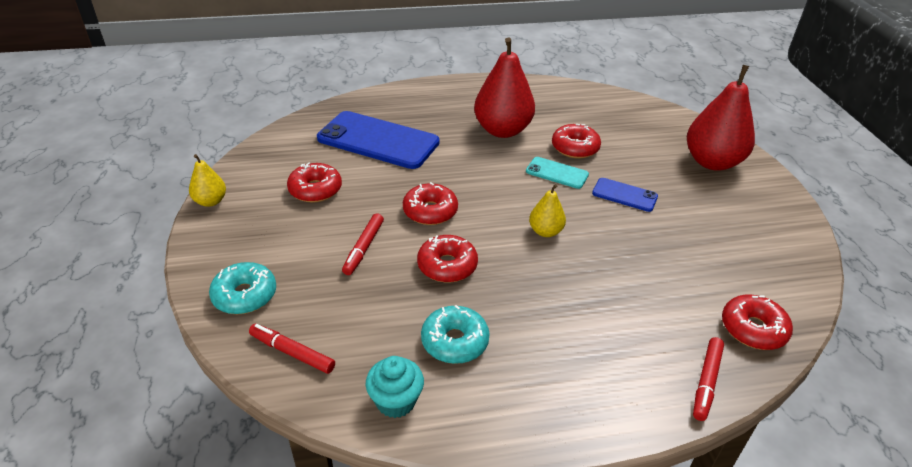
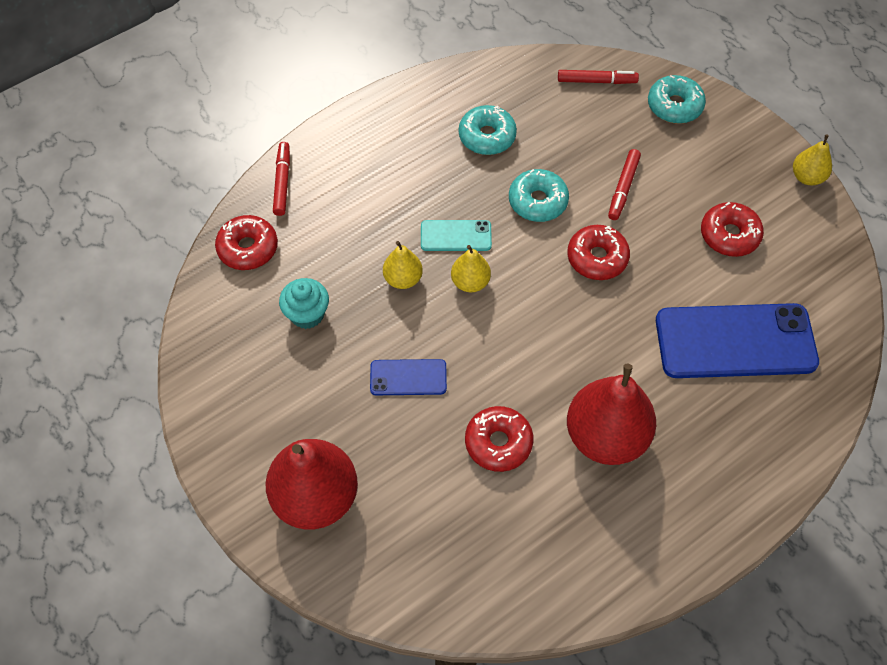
camera: 155 degrees right, 20 degrees up
red marker [342,213,384,275] -> red marker turned 150 degrees counterclockwise [608,149,641,220]
turquoise cupcake [366,356,424,418] -> turquoise cupcake moved to [279,278,329,329]
red donut [417,235,478,282] -> turquoise donut [509,169,569,222]
turquoise phone [526,157,589,189] -> turquoise phone moved to [421,220,492,251]
none -> yellow pear [383,241,423,289]

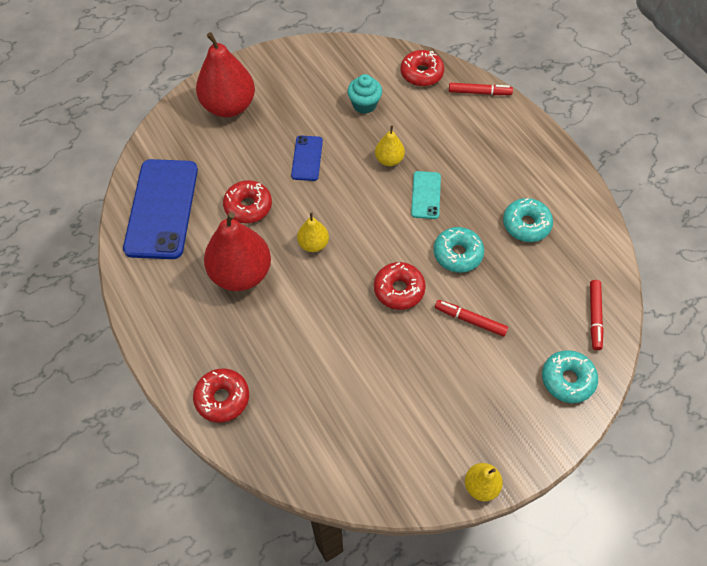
camera: 95 degrees right, 0 degrees up
yellow pear [451,245,491,292] -> yellow pear moved to [297,212,329,252]
blue phone [656,303,819,378] -> blue phone moved to [123,159,198,259]
red donut [701,202,764,257] -> red donut moved to [193,369,249,423]

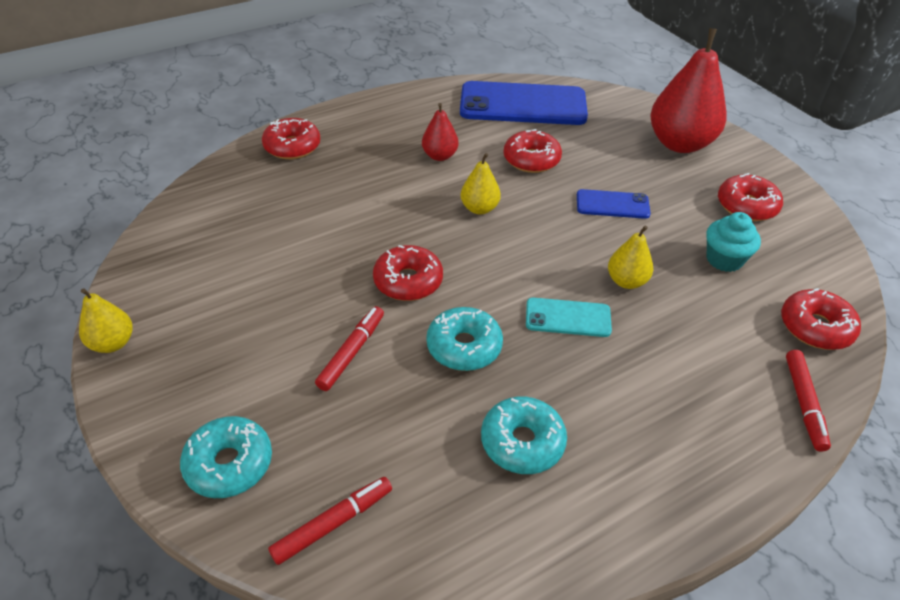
camera: 90 degrees right, 15 degrees down
red pear [204,212,271,291] -> red pear [422,103,459,161], size x0.50
red marker [590,280,604,350] -> red marker turned 135 degrees clockwise [268,477,392,565]
none -> red donut [718,173,783,221]

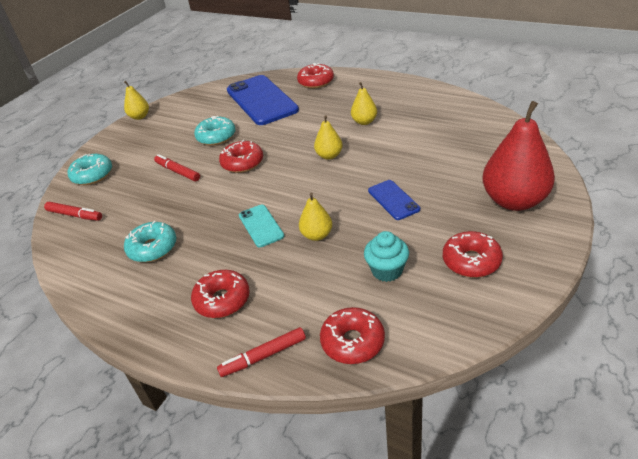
camera: 65 degrees right, 5 degrees down
red marker [315,306,384,391] -> red marker turned 135 degrees counterclockwise [154,154,200,181]
red pear [422,103,459,161] -> yellow pear [351,82,377,125]
turquoise donut [426,307,503,371] -> turquoise donut moved to [194,116,236,146]
blue phone [460,81,588,125] -> blue phone moved to [227,75,299,125]
red donut [503,129,562,173] -> red donut moved to [191,270,250,318]

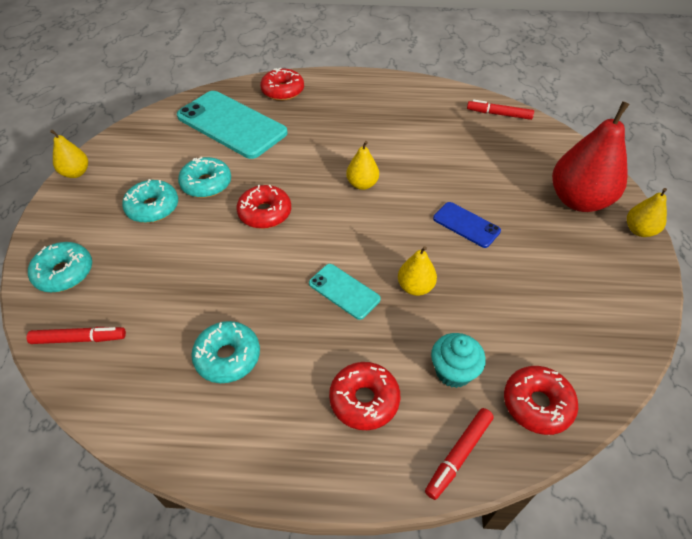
camera: 30 degrees left, 10 degrees up
red marker [154,154,200,181] -> red marker moved to [467,100,534,120]
blue phone [227,75,299,125] -> turquoise phone [177,91,288,159]
yellow pear [351,82,377,125] -> yellow pear moved to [627,188,667,237]
turquoise cupcake [364,231,409,282] -> turquoise cupcake moved to [431,333,486,388]
red donut [443,231,503,278] -> none
none -> turquoise donut [122,179,178,223]

